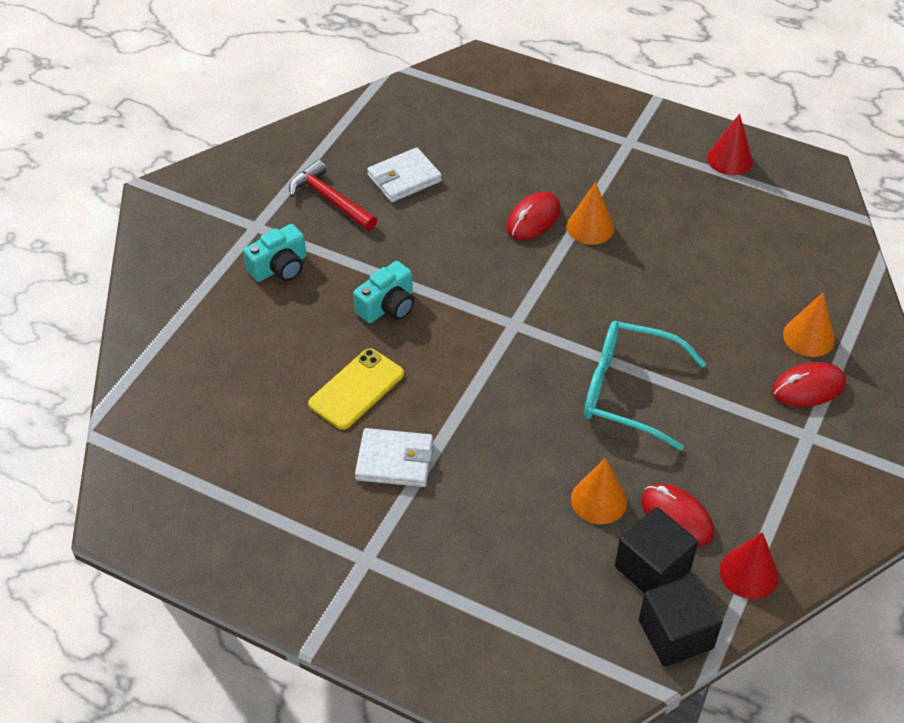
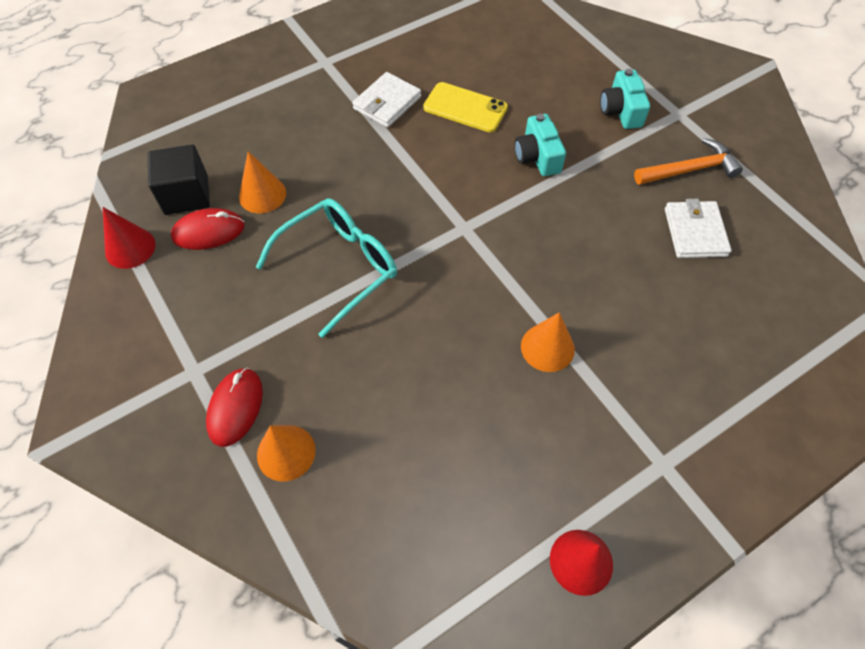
camera: 120 degrees right, 10 degrees up
red hammer [289,160,377,231] -> orange hammer [634,138,743,185]
yellow phone [308,348,404,430] -> yellow phone turned 45 degrees counterclockwise [423,82,508,132]
red mouse [507,192,560,240] -> none
black cube [639,575,723,667] -> none

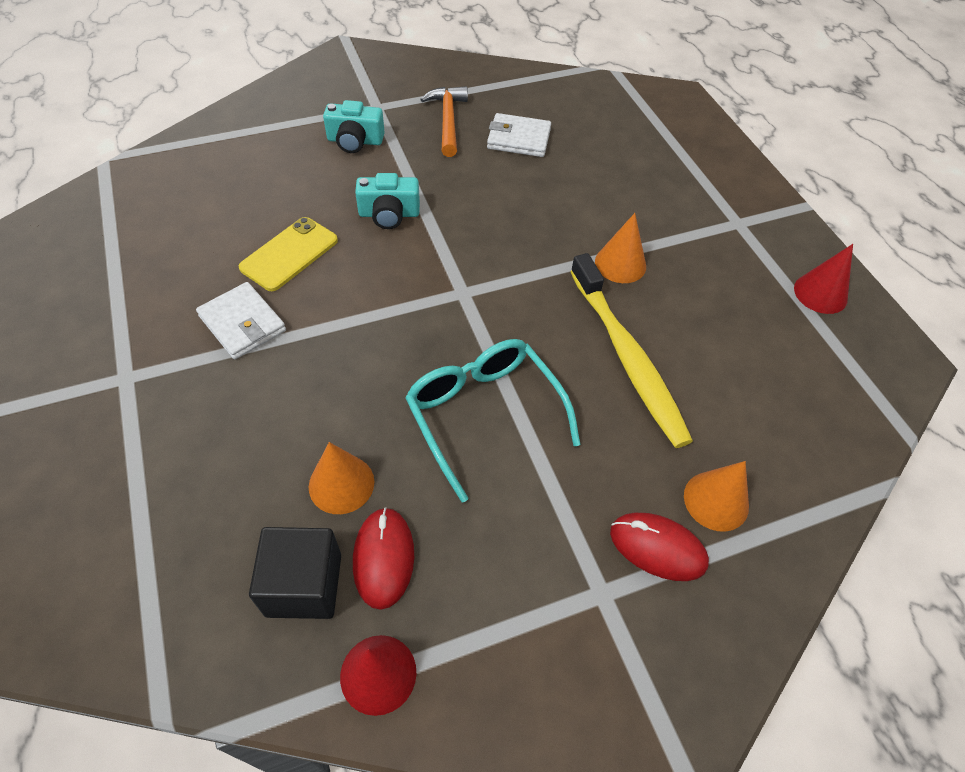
camera: 80 degrees left, 5 degrees down
none -> yellow toothbrush [570,253,693,448]

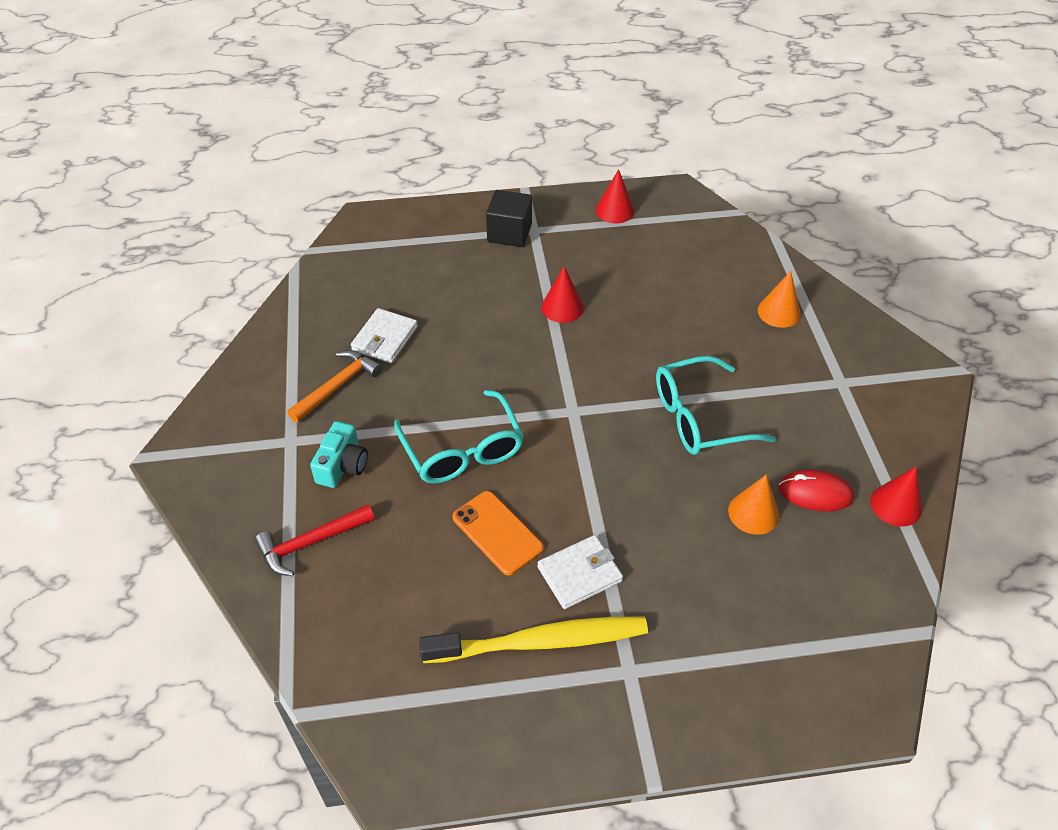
camera: 75 degrees left, 5 degrees down
yellow phone [239,217,338,291] -> orange phone [452,491,544,576]
black cube [249,527,341,619] -> black cube moved to [486,190,532,247]
turquoise camera [355,173,420,229] -> turquoise glasses [394,390,524,483]
orange hammer [420,86,468,157] -> orange hammer turned 120 degrees clockwise [287,350,383,423]
yellow toothbrush [570,253,693,448] -> yellow toothbrush moved to [419,616,648,663]
orange cone [595,213,646,283] -> red cone [541,266,584,323]
red mouse [610,513,709,581] -> none
none -> red hammer [255,504,375,576]

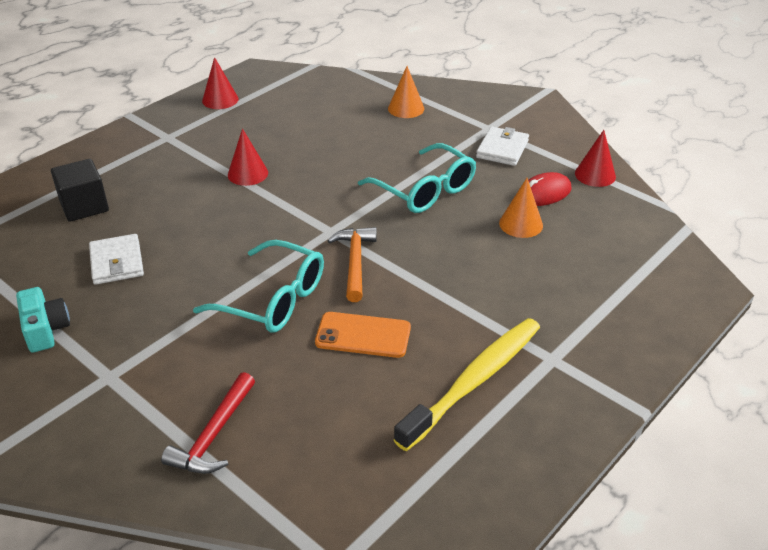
camera: 40 degrees left, 10 degrees down
orange hammer [287,350,383,423] -> orange hammer moved to [327,227,377,302]
turquoise camera [310,421,368,488] -> turquoise camera moved to [16,287,70,353]
black cube [486,190,532,247] -> black cube moved to [51,159,109,222]
white wallet [537,535,623,609] -> white wallet moved to [476,127,529,166]
turquoise glasses [656,356,776,455] -> turquoise glasses turned 75 degrees counterclockwise [358,143,476,213]

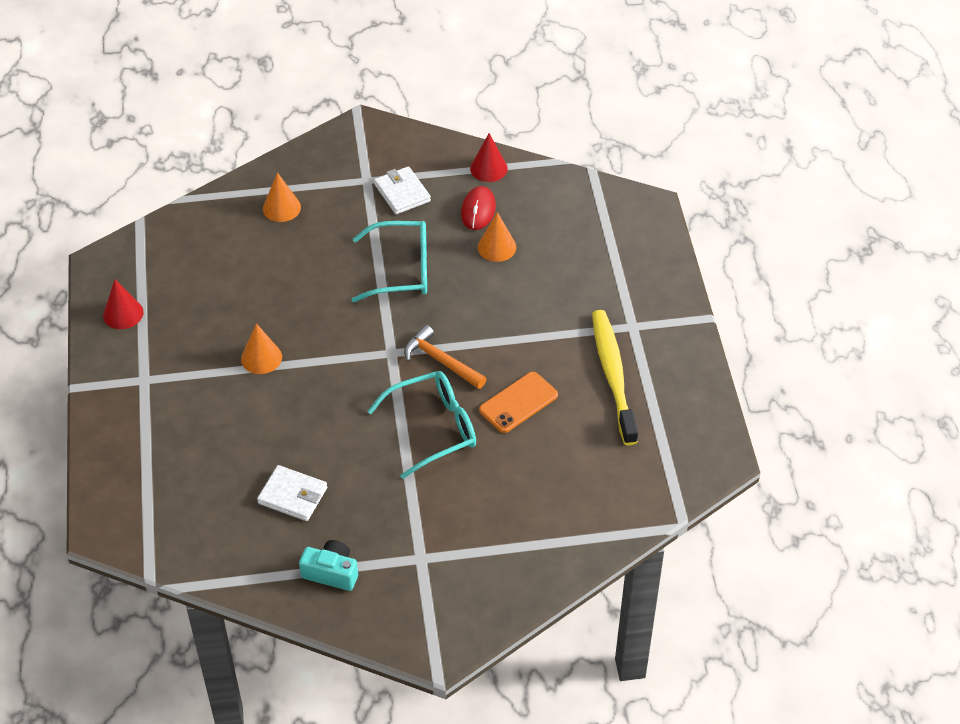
camera: 50 degrees left, 10 degrees up
black cube [51,159,109,222] -> none
red hammer [161,372,255,474] -> none
red cone [228,128,268,186] -> orange cone [241,323,282,374]

